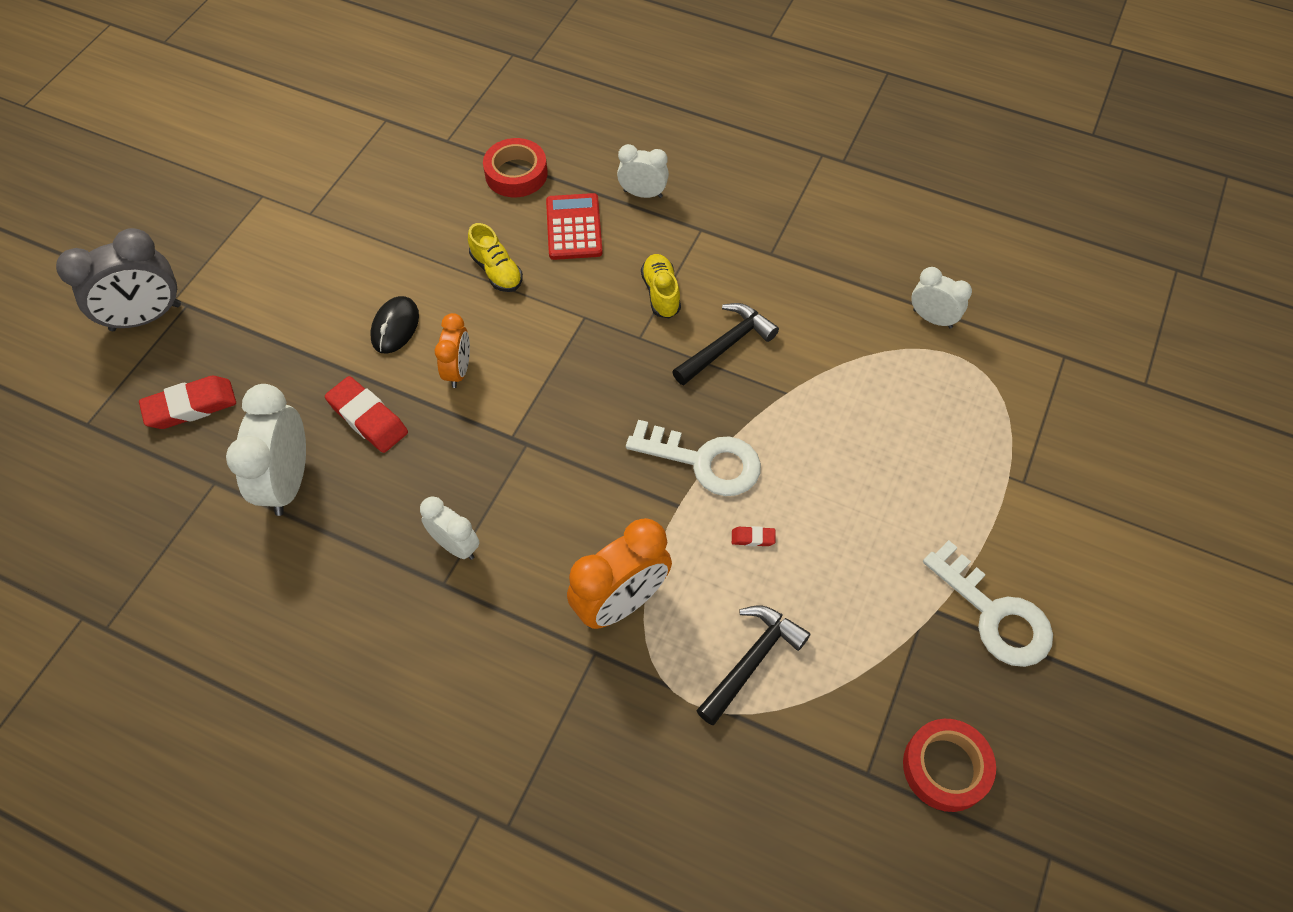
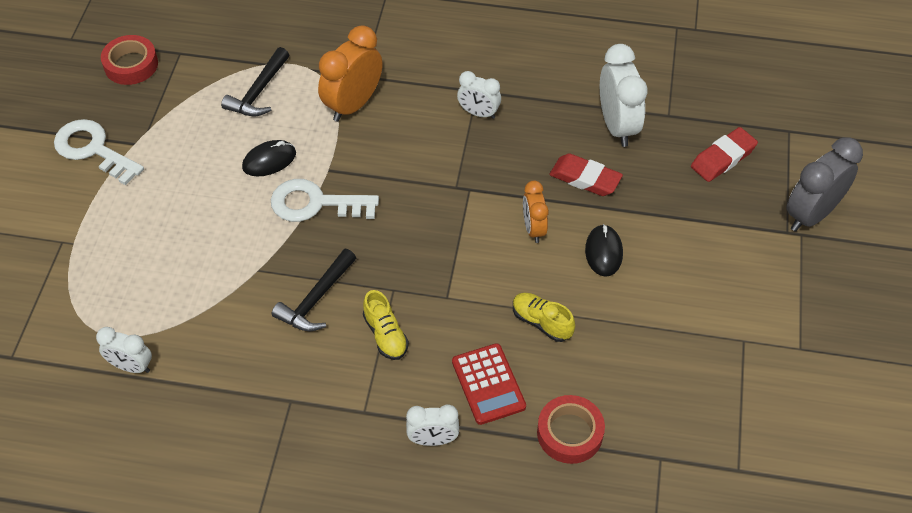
camera: 165 degrees right, 5 degrees down
red eraser [732,526,776,546] -> black mouse [242,140,296,176]

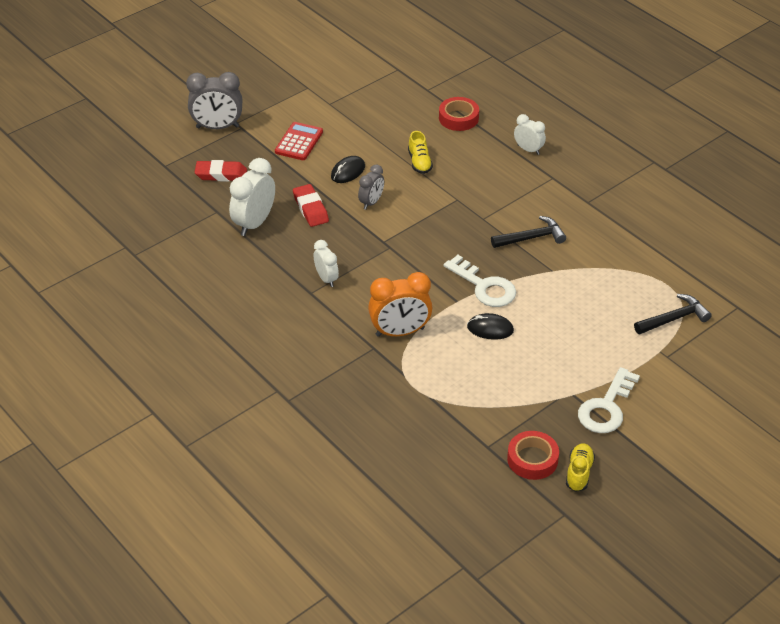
camera: 140 degrees left, 10 degrees down
white key [54,119,144,185] -> white key turned 45 degrees clockwise [578,367,640,433]
white clock [96,327,152,373] -> none
black hammer [221,47,289,116] -> black hammer moved to [634,294,712,334]
yellow shoe [363,290,409,360] -> yellow shoe moved to [566,444,595,492]
red calculator [452,343,526,425] -> red calculator moved to [275,122,323,160]
orange clock [523,180,549,243] -> grey clock [358,165,384,210]

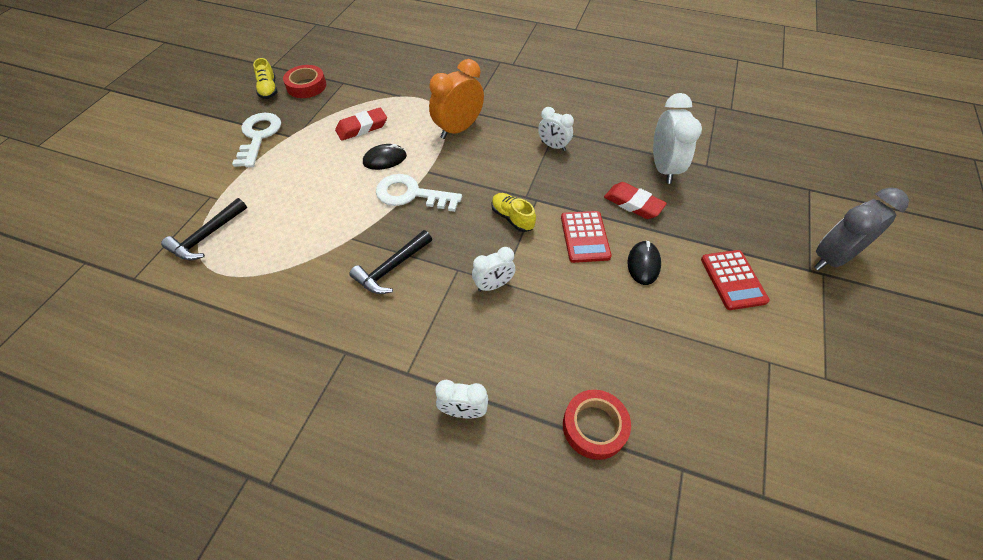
camera: 150 degrees right, 10 degrees up
red eraser [195,160,247,182] -> red eraser moved to [335,108,387,141]
grey clock [358,165,384,210] -> red calculator [561,211,612,263]
yellow shoe [408,131,433,174] -> yellow shoe moved to [491,193,536,232]
none -> white clock [472,247,515,292]

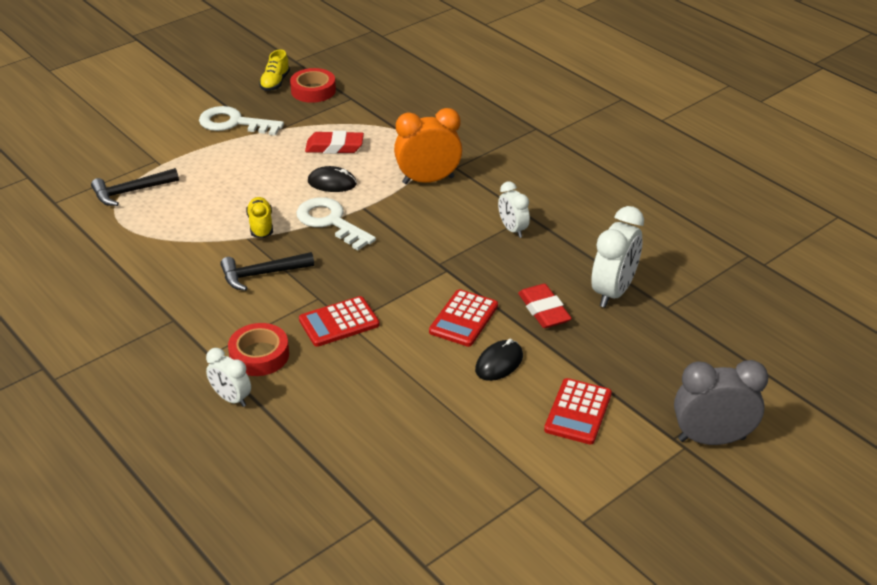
camera: 30 degrees right, 15 degrees down
white key [232,113,281,167] -> white key turned 105 degrees counterclockwise [199,106,284,136]
white clock [472,247,515,292] -> red calculator [299,296,380,347]
yellow shoe [491,193,536,232] -> yellow shoe moved to [246,197,273,238]
red tape [563,390,631,460] -> red tape moved to [228,323,289,376]

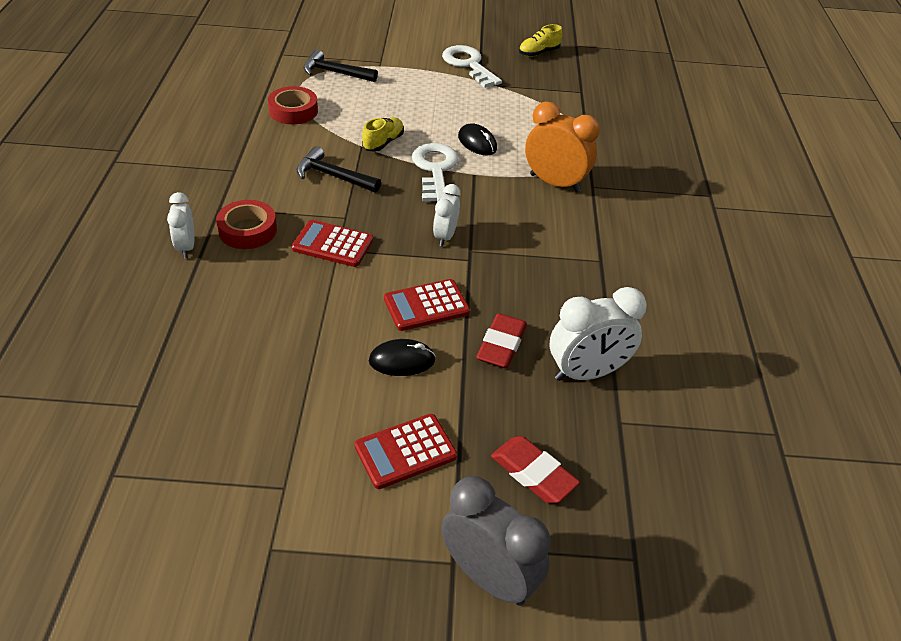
camera: 40 degrees right, 5 degrees up
red tape [290,68,336,103] -> red tape moved to [268,86,318,124]
red eraser [305,131,364,154] -> red eraser moved to [491,436,580,503]
white clock [498,181,530,238] -> white clock moved to [433,184,460,246]

